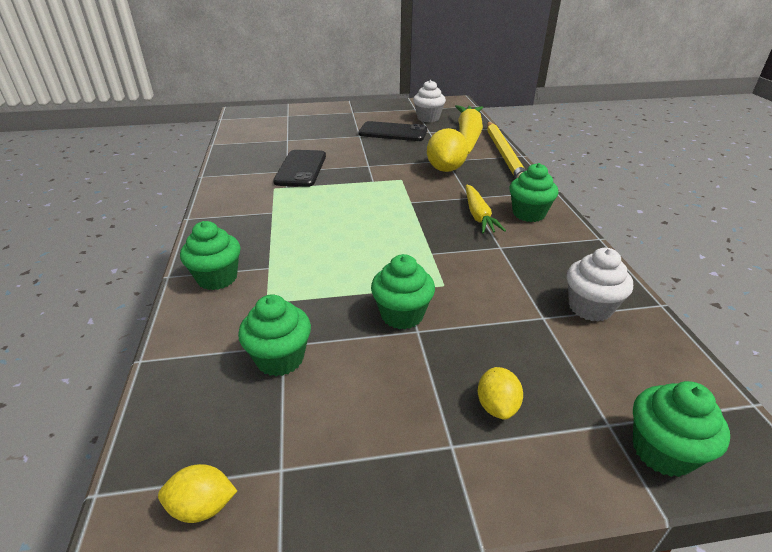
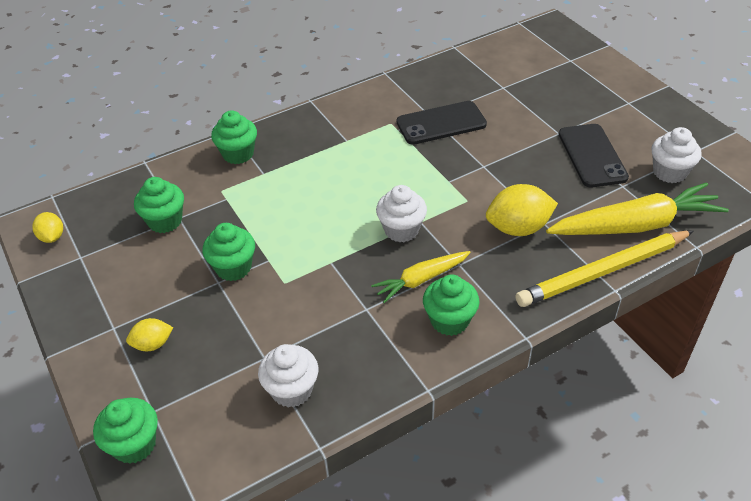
camera: 70 degrees right, 10 degrees up
none -> white cupcake [376,185,427,242]

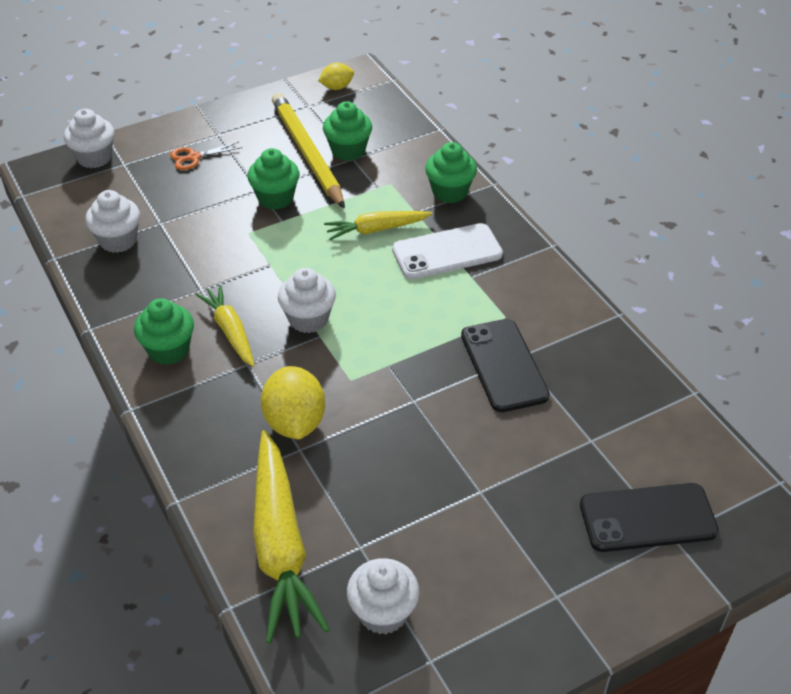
camera: 90 degrees right, 0 degrees up
green cupcake [93,398,158,464] -> white cupcake [64,109,114,168]
yellow lemon [126,318,173,351] -> orange scissors [170,142,242,170]
yellow pencil [515,230,694,307] -> yellow pencil moved to [272,93,345,209]
black phone [559,124,629,187] -> black phone moved to [580,483,719,552]
none -> yellow carrot [324,211,432,240]
none -> white phone [392,223,503,279]

